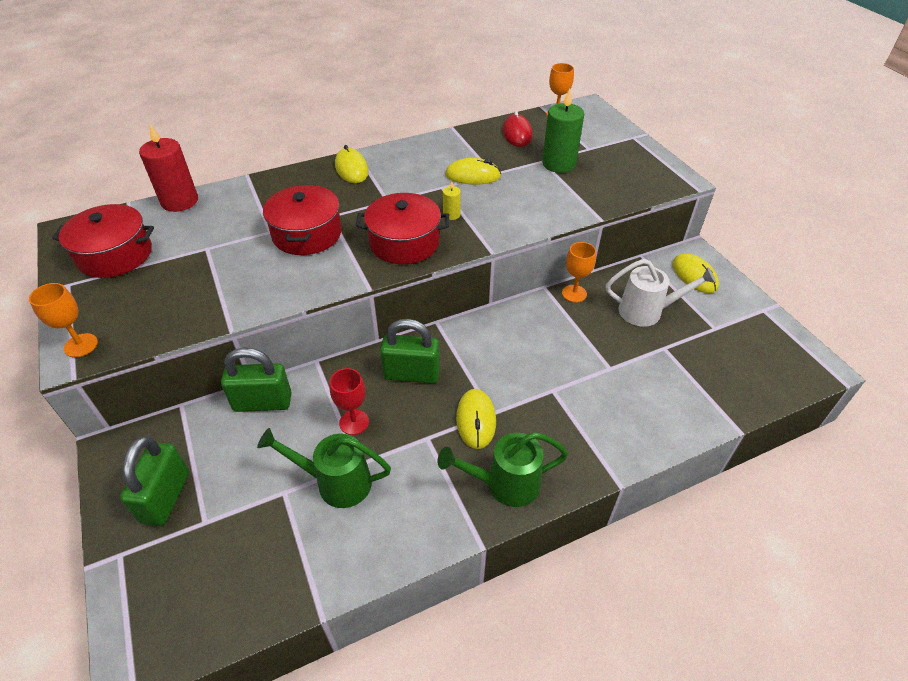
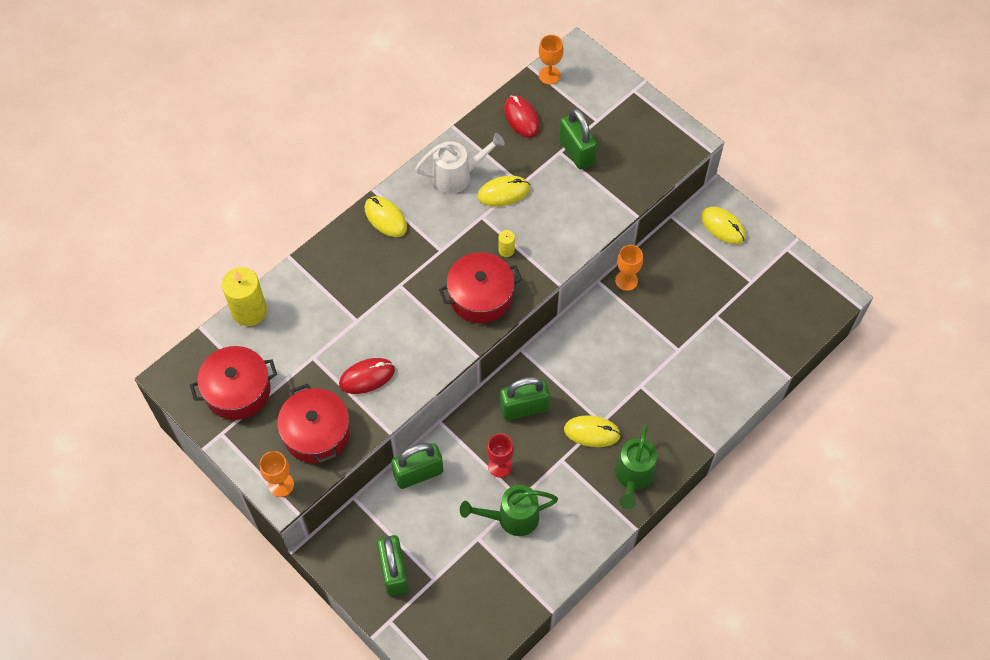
camera: 20 degrees left, 15 degrees up
red candle [139,124,198,212] -> yellow candle [222,267,267,326]
red pot [263,185,342,255] -> red pot moved to [277,384,350,463]
green watering can [438,432,568,507] -> green watering can turned 45 degrees counterclockwise [615,424,657,509]
yellow mouse [456,389,496,449] -> yellow mouse turned 60 degrees counterclockwise [564,415,621,447]
green candle [542,88,584,173] -> green padlock [559,108,597,170]
white watering can [606,259,716,327] -> white watering can moved to [415,133,505,194]
none -> red mouse [339,358,395,394]

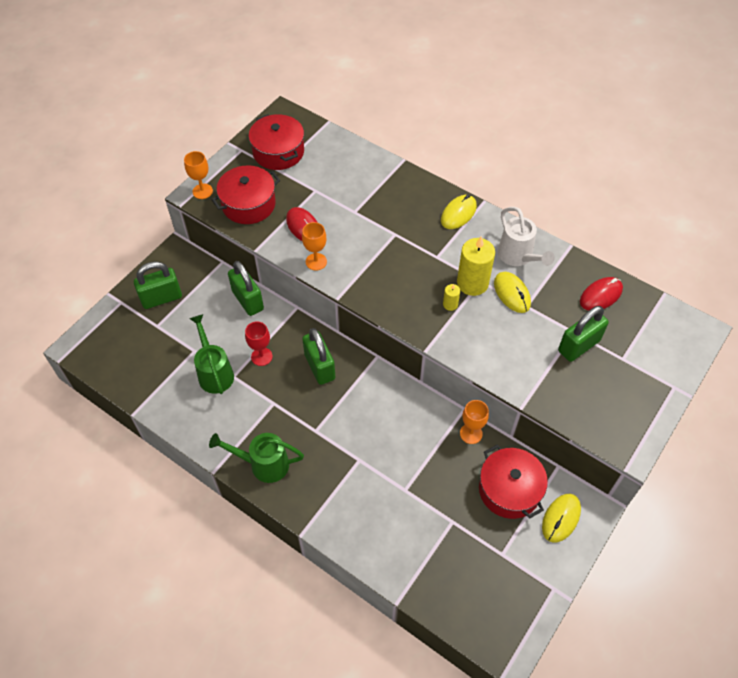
camera: 80 degrees right, 5 degrees down
yellow candle [222,267,267,326] -> yellow candle moved to [457,236,495,296]
red pot [439,252,522,323] -> red pot moved to [479,444,548,519]
orange goblet [539,35,564,85] -> orange goblet moved to [302,222,327,271]
yellow mouse [564,415,621,447] -> none

